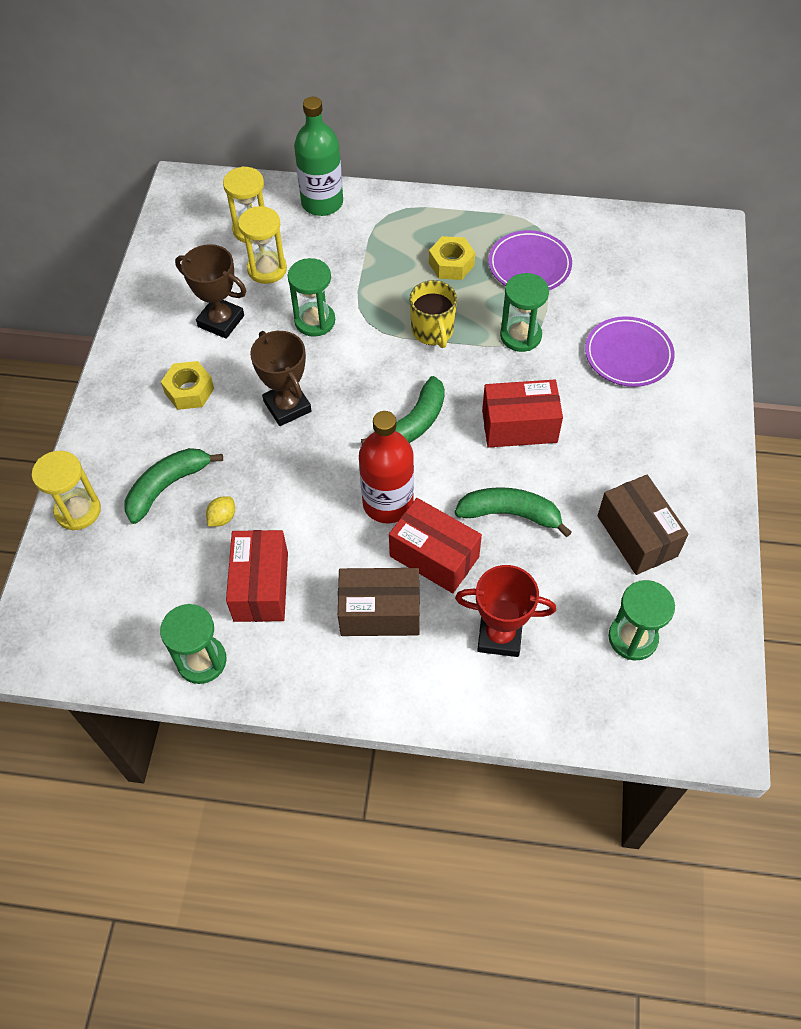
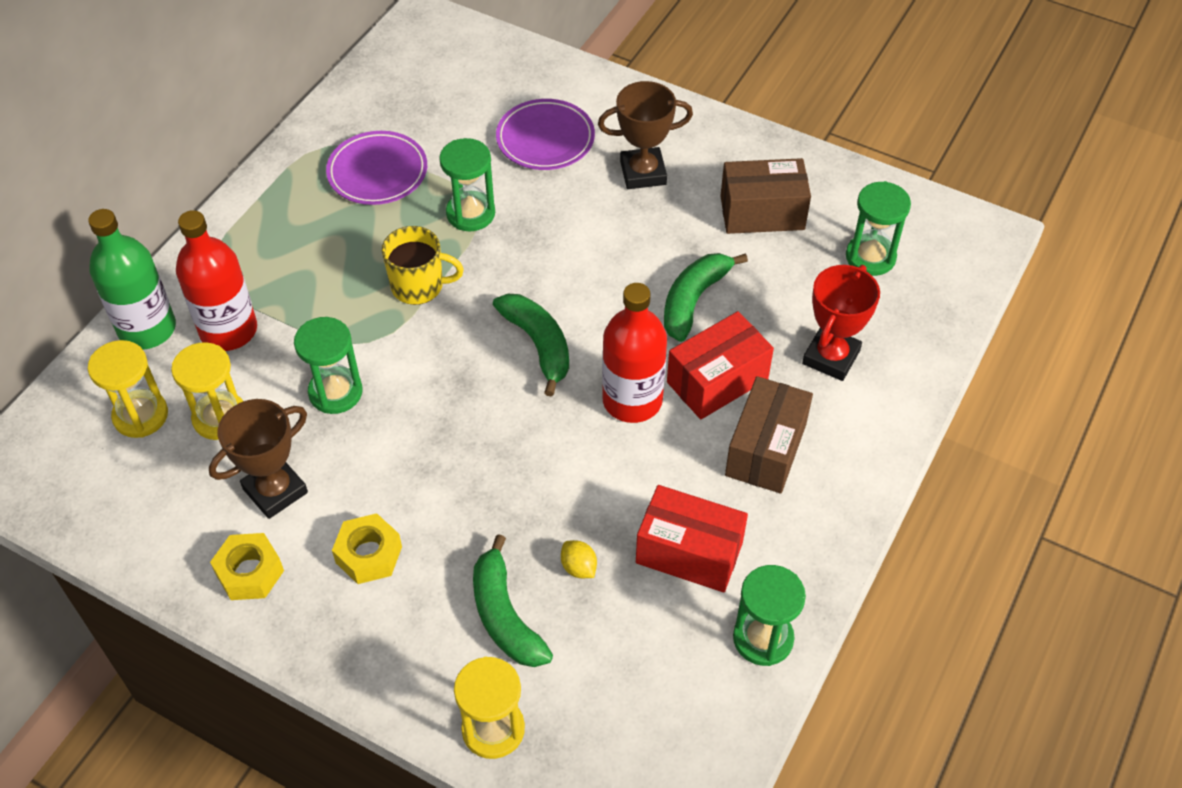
camera: 70 degrees left, 5 degrees down
brown trophy [250,331,312,426] -> brown trophy moved to [598,81,693,189]
yellow nut [429,236,475,280] -> yellow nut moved to [210,533,284,600]
red box [482,379,563,448] -> none
none -> red bottle [176,210,257,351]

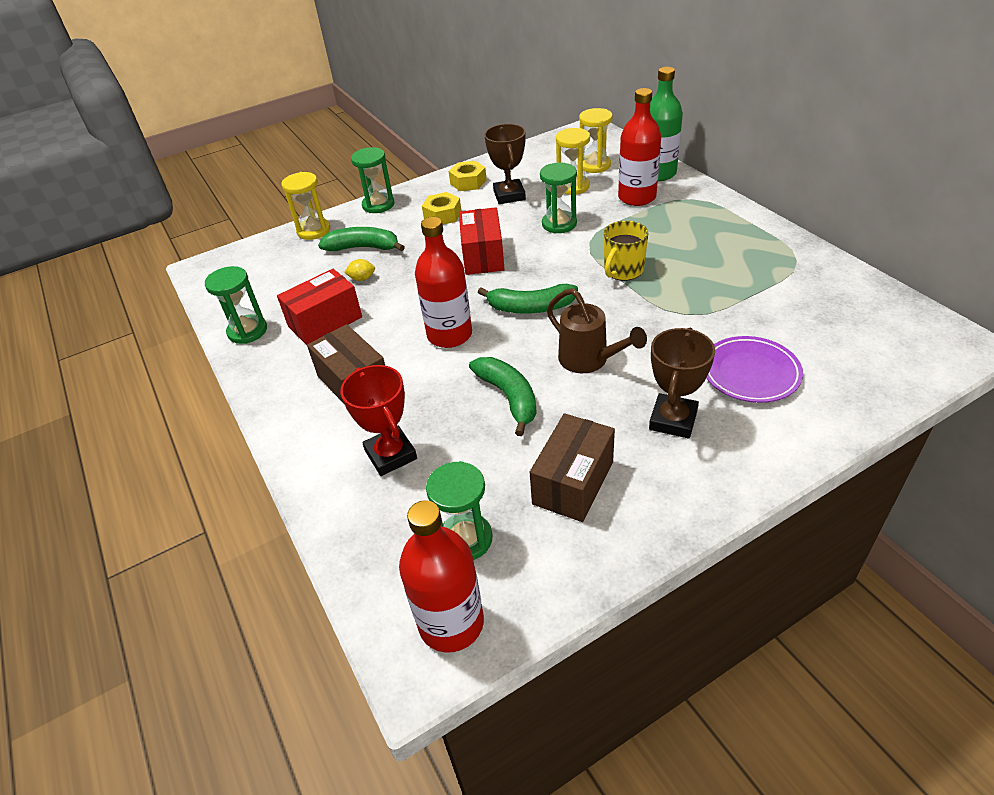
camera: 125 degrees right, 10 degrees down
purple plate [326,131,427,205] -> none
green hourglass [439,138,495,231] -> green hourglass moved to [351,147,394,213]
red box [667,311,774,419] -> red box moved to [459,207,505,275]
none -> red bottle [399,500,484,653]
none -> brown watering can [547,288,647,373]

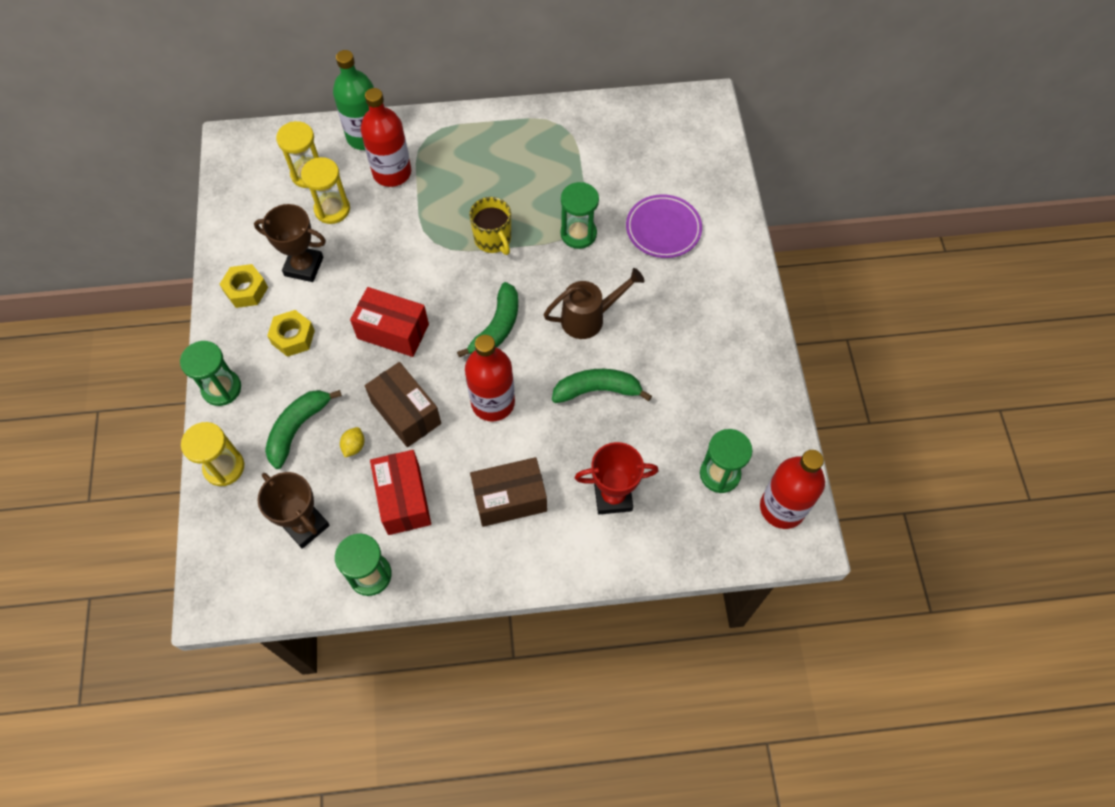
camera: 70 degrees left, 20 degrees up
brown box [530,413,615,522] -> brown box moved to [365,362,441,447]
green hourglass [540,163,577,234] -> green hourglass moved to [561,182,599,249]
brown trophy [649,327,715,439] -> brown trophy moved to [257,472,330,549]

